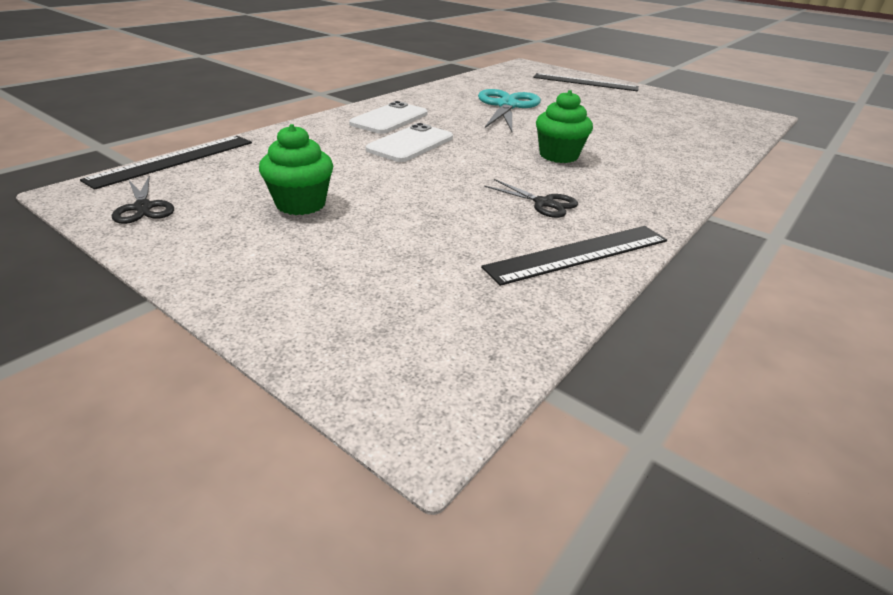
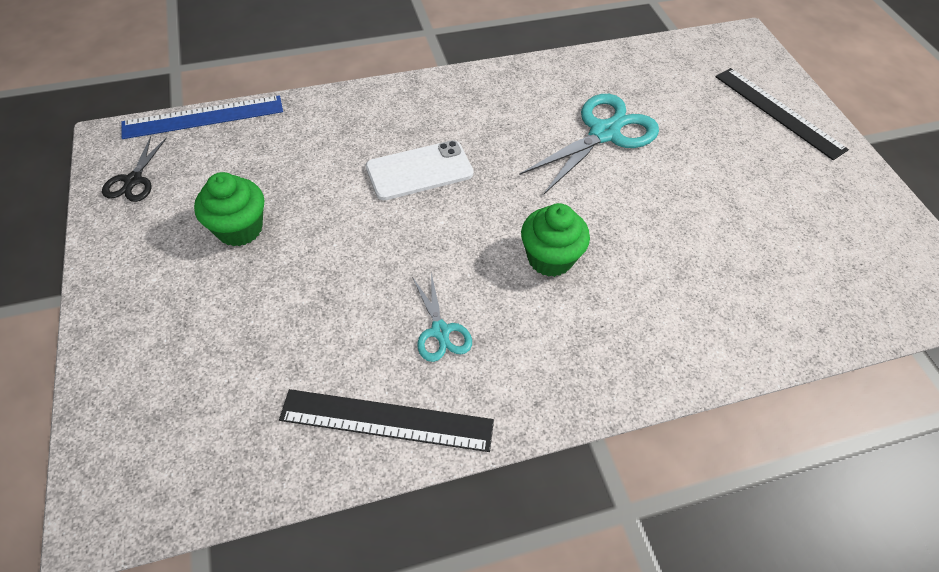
camera: 35 degrees right, 20 degrees up
black ruler [80,136,252,190] -> blue ruler [121,95,283,139]
white phone [349,101,428,134] -> none
black scissors [484,179,578,218] -> turquoise scissors [412,273,472,362]

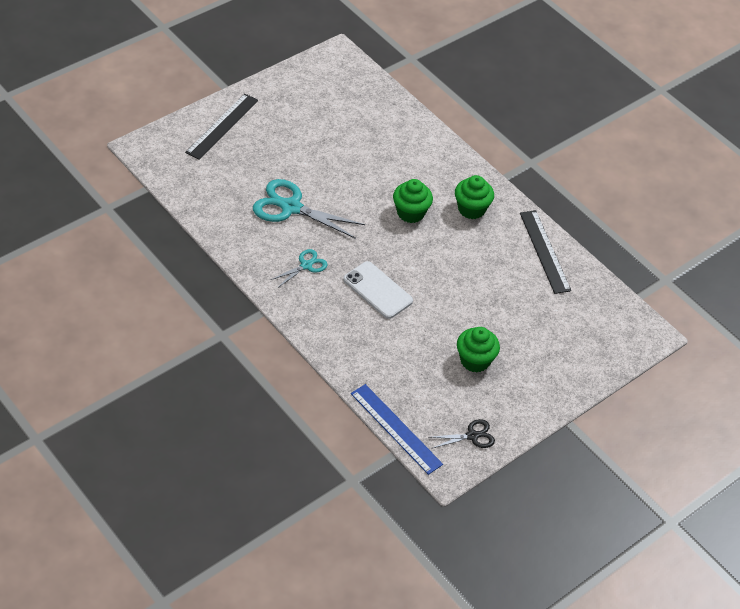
camera: 115 degrees left, 5 degrees down
turquoise scissors [412,273,472,362] -> turquoise scissors moved to [271,249,328,287]
none -> green cupcake [455,175,494,219]

